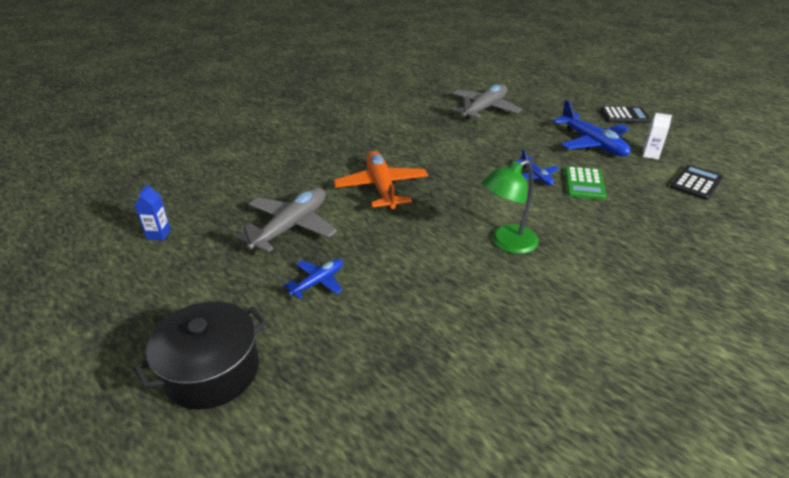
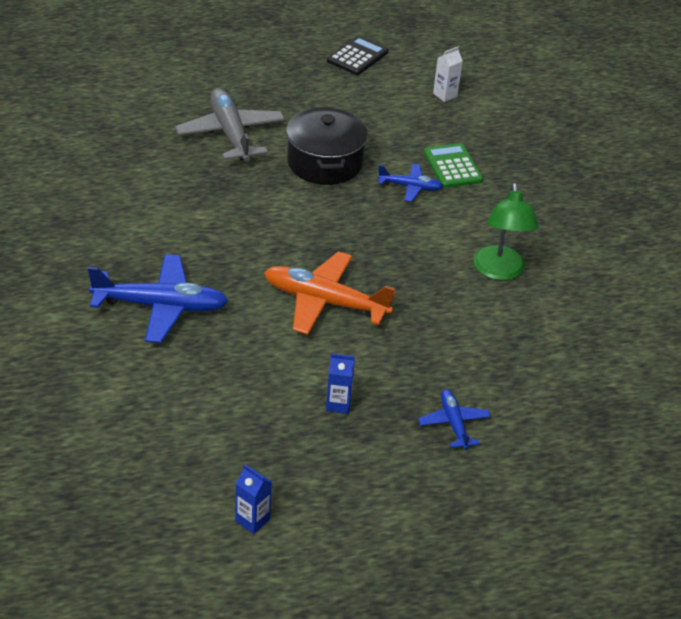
camera: 60 degrees left, 5 degrees up
black pot [134,301,267,409] -> black pot moved to [286,107,368,185]
grey plane [235,188,337,253] -> blue carton [326,353,355,414]
blue plane [552,100,631,156] -> blue plane moved to [88,254,228,343]
green calculator [565,166,606,200] -> green calculator turned 150 degrees counterclockwise [424,143,483,188]
black calculator [670,165,723,200] -> none

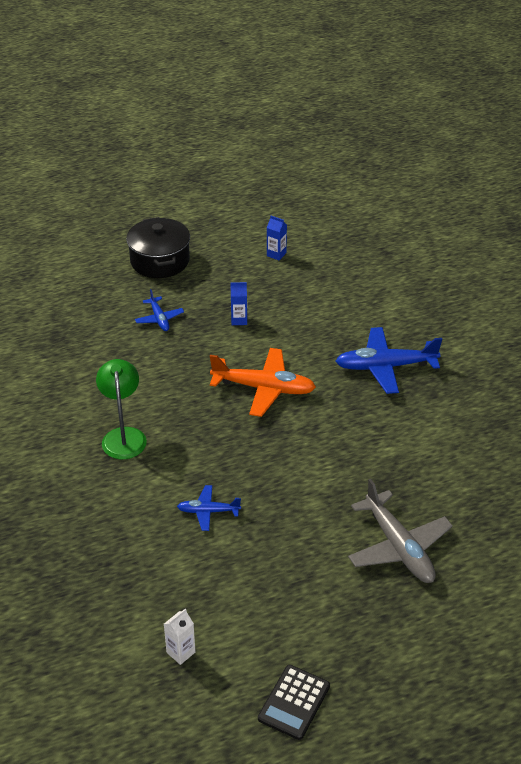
camera: 175 degrees right, 0 degrees up
black pot [286,107,368,185] -> black pot moved to [126,217,190,278]
green calculator [424,143,483,188] -> none

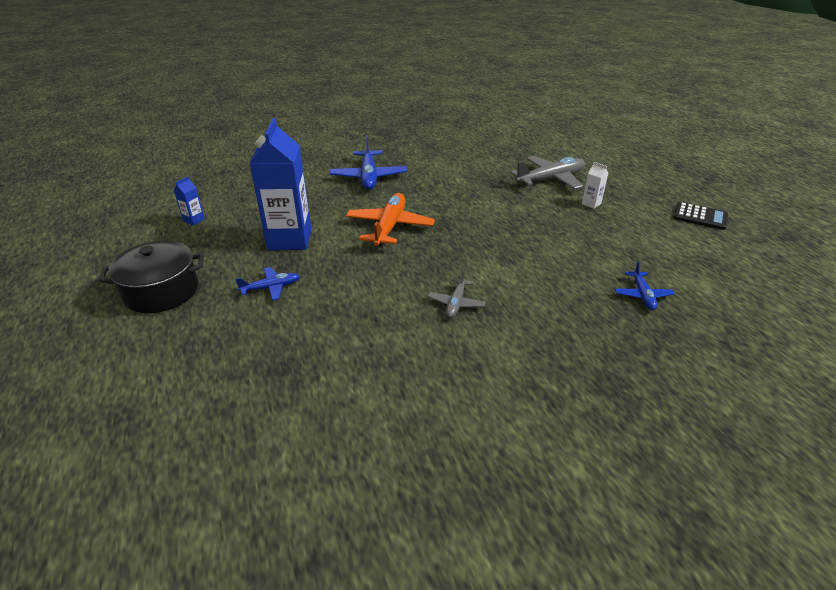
camera: 90 degrees left, 5 degrees down
green lamp [96,359,147,459] -> grey plane [427,269,486,318]
white carton [164,608,195,665] -> white carton moved to [582,162,608,209]
blue plane [177,485,241,531] -> blue plane moved to [615,261,675,310]
blue carton [230,282,247,325] -> blue carton [249,118,311,251], size x2.46

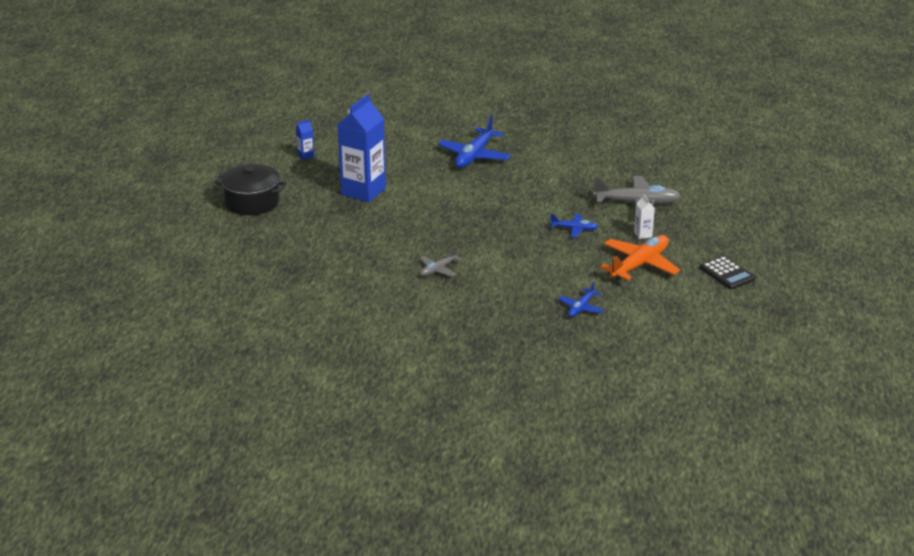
camera: 30 degrees right, 5 degrees down
blue plane [236,267,300,301] -> blue plane moved to [550,214,598,237]
orange plane [346,193,435,246] -> orange plane moved to [600,235,680,280]

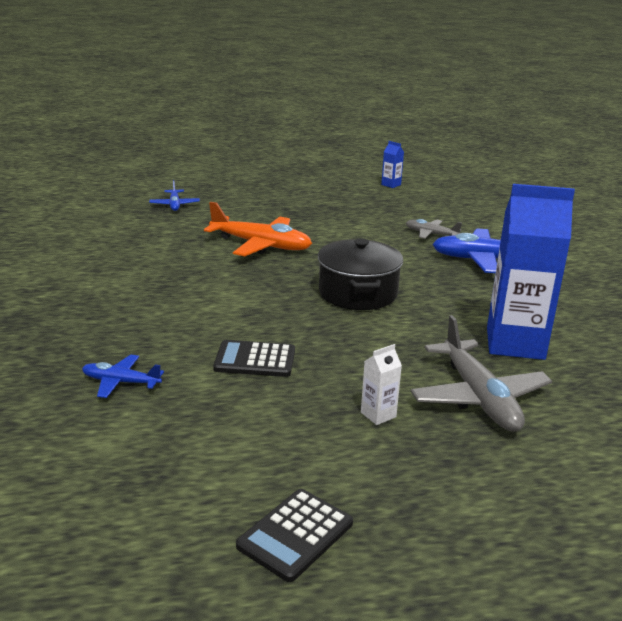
camera: 70 degrees right, 5 degrees down
black pot [214,164,287,215] -> black pot moved to [318,238,403,310]
blue carton [338,94,386,202] -> blue carton moved to [487,184,575,360]
grey plane [420,247,462,276] -> grey plane moved to [406,219,462,239]
blue plane [550,214,598,237] -> blue plane moved to [149,180,200,211]
orange plane [600,235,680,280] -> orange plane moved to [204,202,312,256]
none -> black calculator [213,340,295,377]

